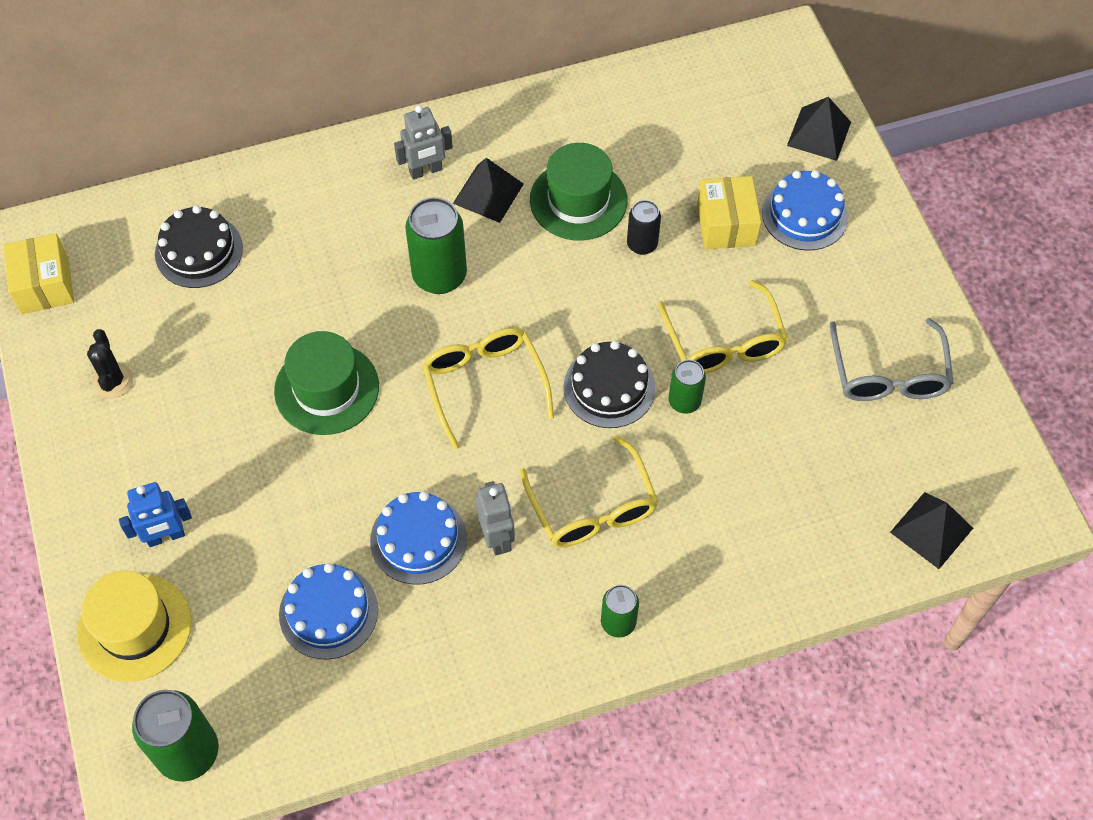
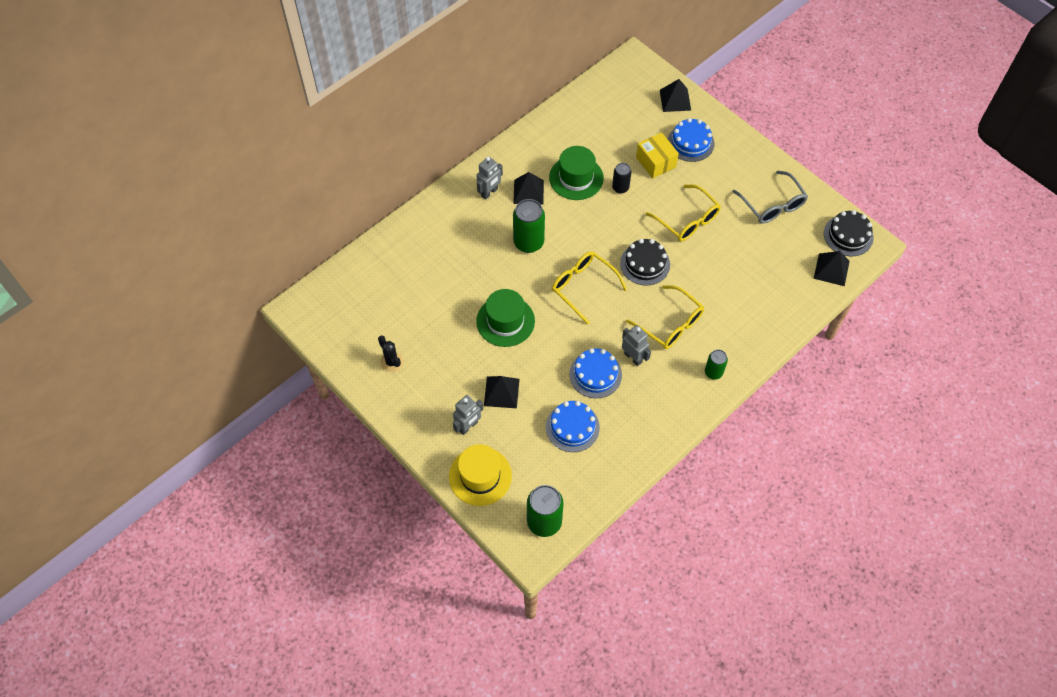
camera: 25 degrees left, 0 degrees up
yellow box [3,234,74,314] -> none
blue robot [119,482,192,547] -> grey robot [453,395,483,435]
black cake [155,205,243,288] -> black cake moved to [824,210,873,256]
green can [669,360,706,414] -> none
none -> black pyramid [484,376,519,408]

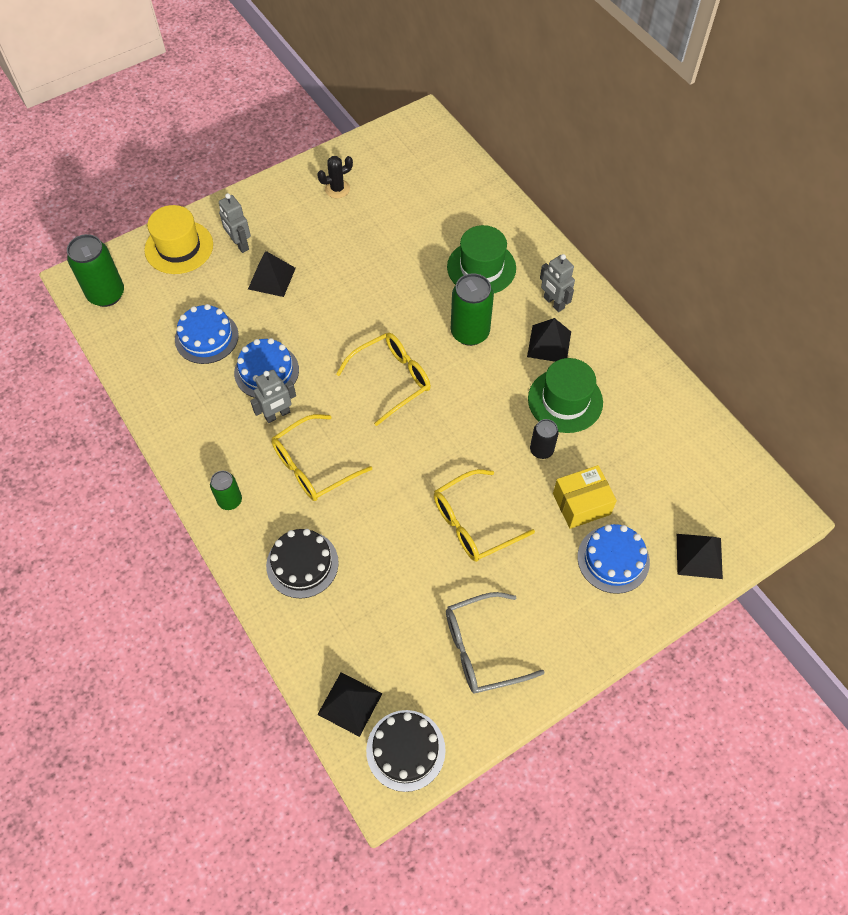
camera: 100 degrees right, 0 degrees up
green hat [476,289,535,347] -> green hat moved to [447,225,516,293]
black cake [620,239,670,286] -> black cake moved to [266,529,339,598]

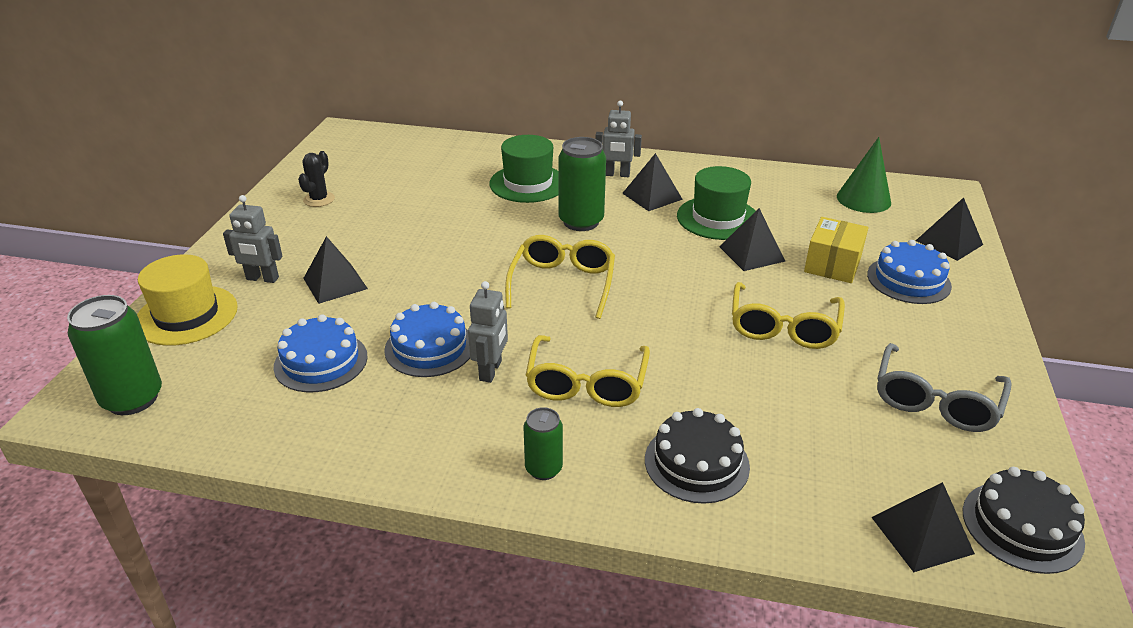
camera: 45 degrees left, 25 degrees down
black can [530,419,559,459] -> black pyramid [719,208,785,271]
none -> green cone [837,137,891,213]

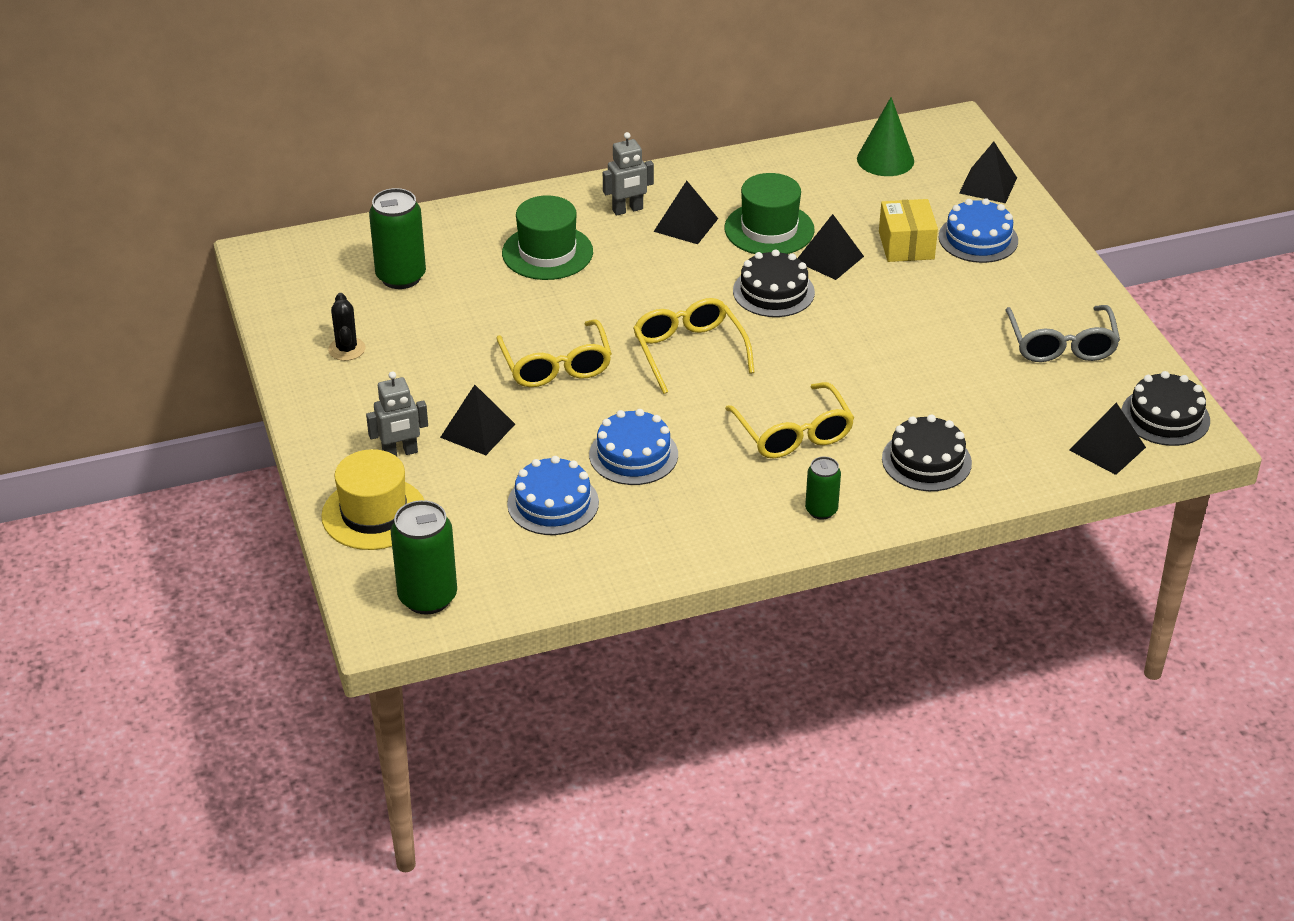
camera: 30 degrees left, 5 degrees up
grey robot [468,281,508,383] -> none
green can [558,137,606,231] -> green can moved to [369,188,426,289]
yellow glasses [732,282,845,349] -> yellow glasses moved to [496,319,612,387]
none -> black cake [733,249,815,317]

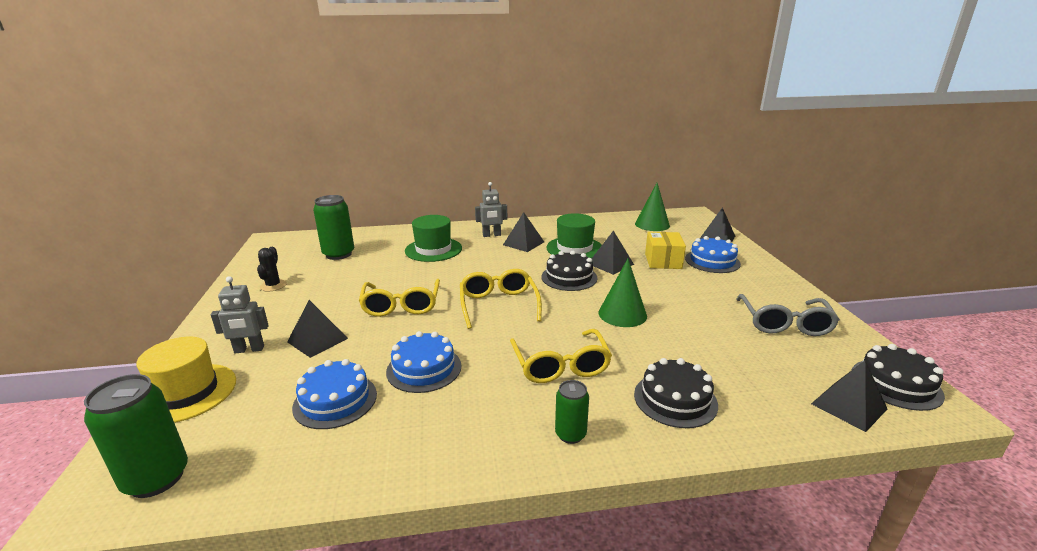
camera: 10 degrees right, 15 degrees down
none -> green cone [599,259,647,327]

